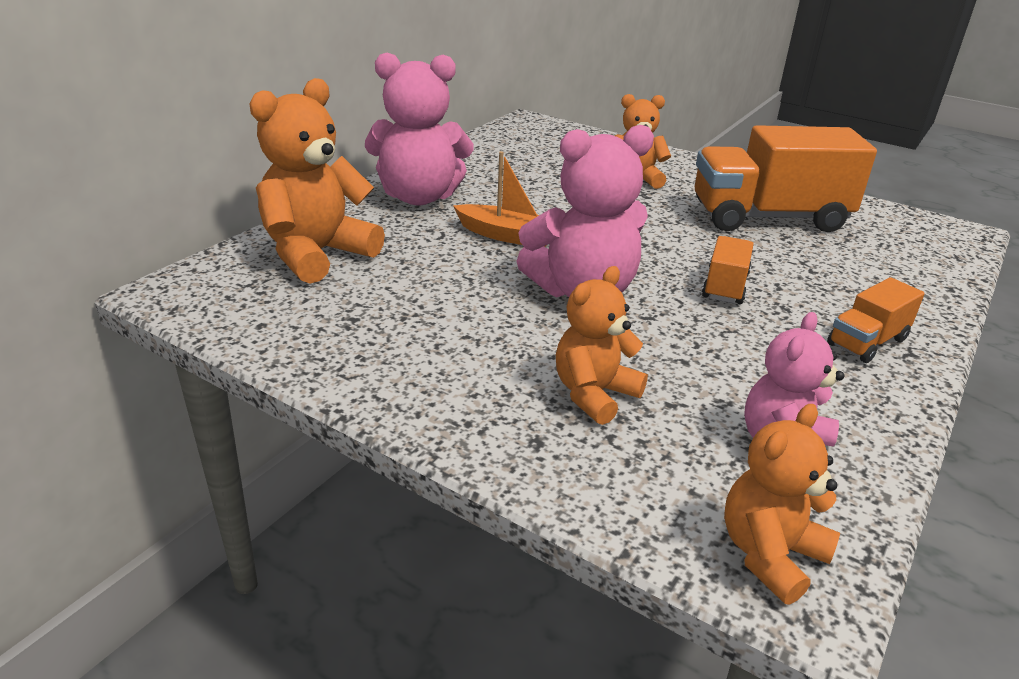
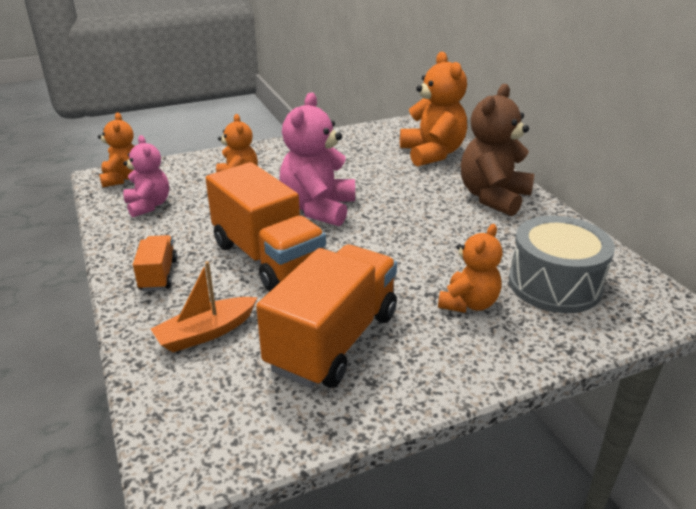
camera: 125 degrees right, 0 degrees up
pink teddy bear [365,53,473,205] -> brown teddy bear [461,84,534,216]
orange boat [453,151,547,247] -> orange boat moved to [151,261,258,352]
orange truck [702,236,754,304] -> orange truck [206,162,326,291], size x2.09
none -> grey drum [509,216,615,313]

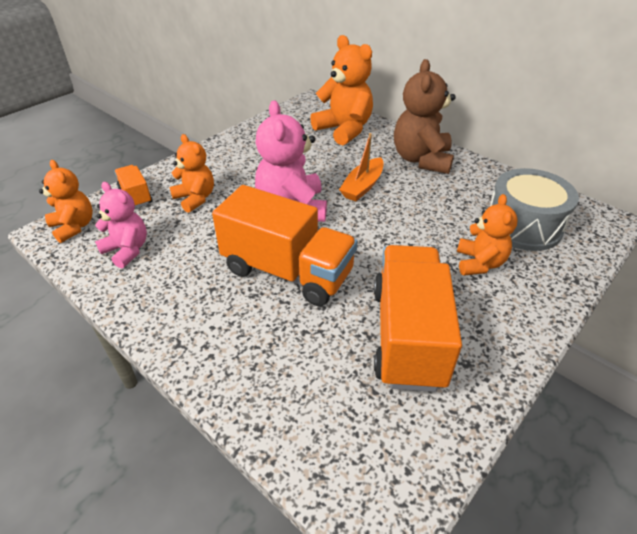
camera: 25 degrees left, 10 degrees up
orange truck [133,235,177,291] -> orange truck moved to [114,165,153,208]
orange boat [151,261,258,352] -> orange boat moved to [339,133,384,201]

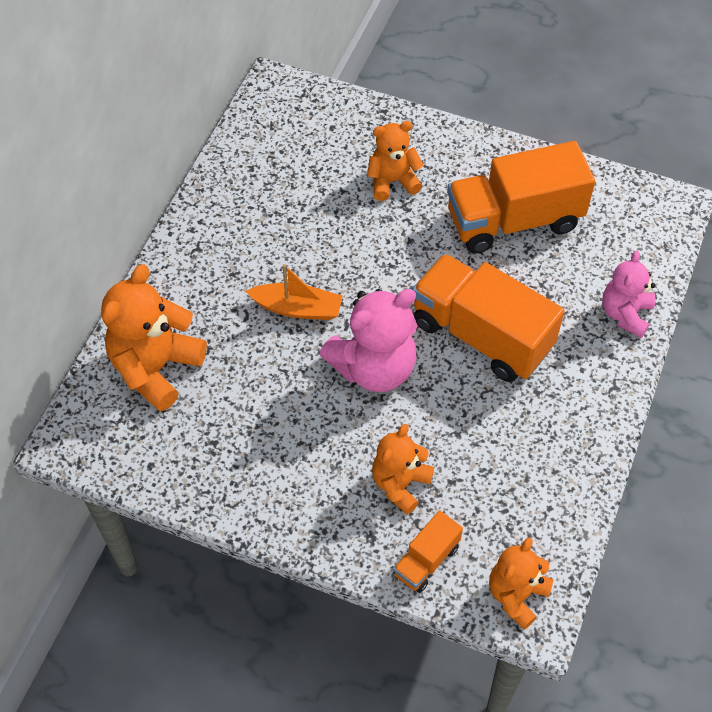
camera: 110 degrees left, 15 degrees up
pink teddy bear [95,182,147,268] -> pink teddy bear moved to [602,251,656,338]
orange truck [212,185,358,306] -> orange truck turned 60 degrees counterclockwise [412,254,564,382]
brown teddy bear [394,59,456,174] -> none
grey drum [490,168,579,251] -> none

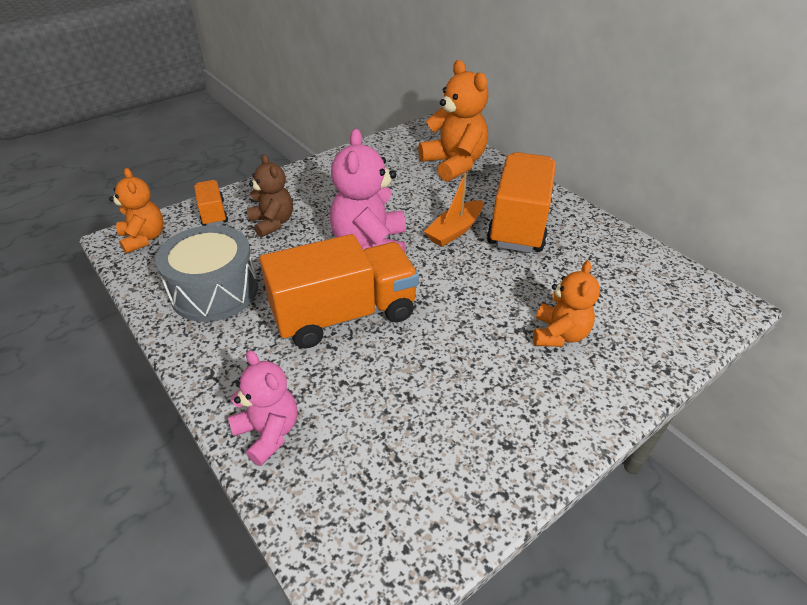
camera: 120 degrees right, 15 degrees down
orange teddy bear [372,424,434,515] -> brown teddy bear [247,154,293,237]
orange truck [447,141,595,254] -> orange truck moved to [487,152,556,253]
none -> grey drum [155,225,258,322]

